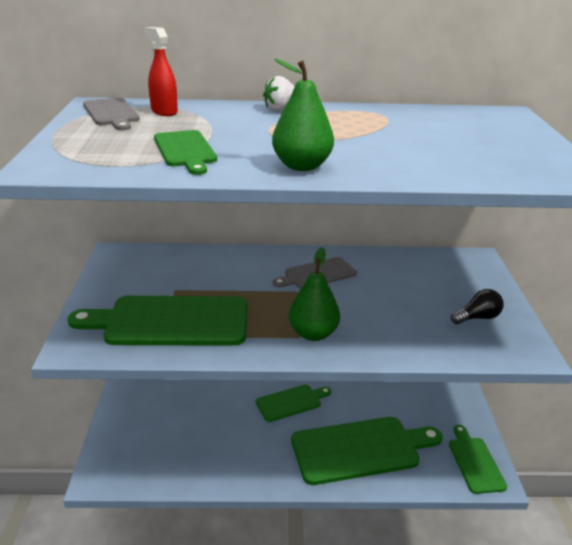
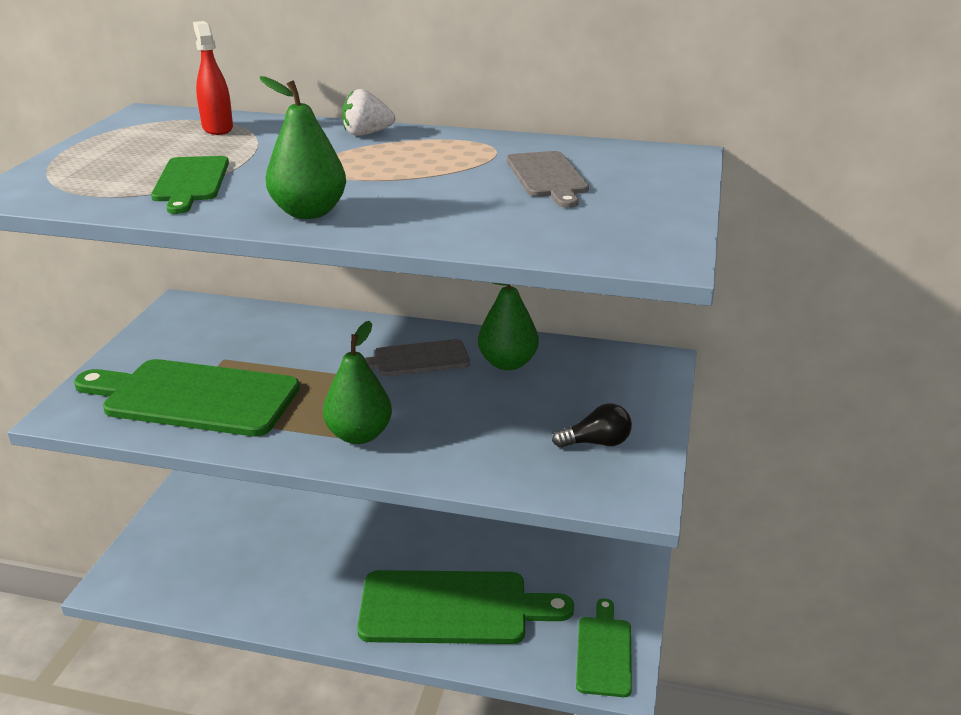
camera: 15 degrees right, 0 degrees up
grey cutting board [83,98,140,131] -> grey cutting board moved to [506,151,589,208]
green cutting board [256,385,331,422] -> none
none -> green pear [478,283,539,370]

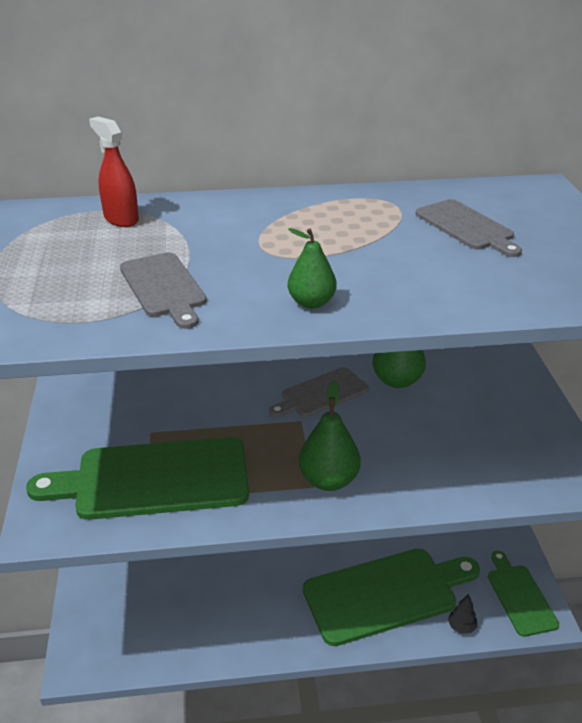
camera: 20 degrees left, 5 degrees up
green cutting board [151,156,229,214] -> grey cutting board [120,252,207,329]
green pear [260,76,346,219] -> green pear [288,228,337,309], size x0.66
white strawberry [342,89,395,136] -> none
black light bulb [552,403,632,448] -> none
none -> black tree [448,594,477,634]

